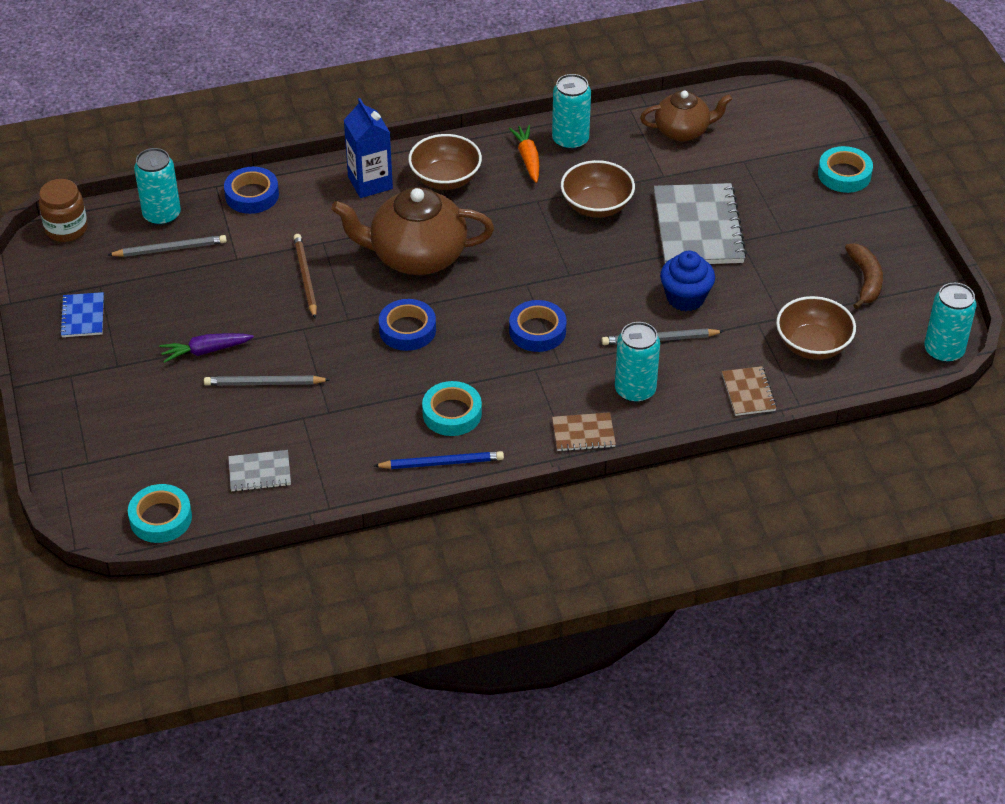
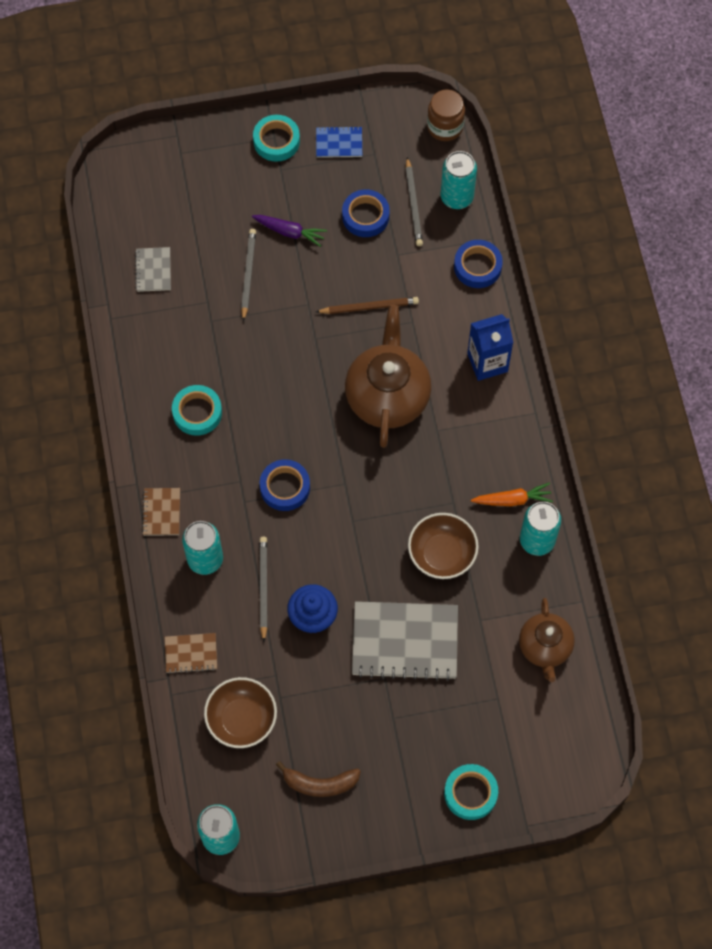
camera: 95 degrees right, 20 degrees up
turquoise tape [128,484,192,543] -> turquoise tape moved to [253,115,300,162]
purple carrot [159,333,254,363] -> purple carrot turned 120 degrees clockwise [252,215,327,247]
blue pencil [374,451,504,469] -> none
blue tape [379,299,436,351] -> blue tape moved to [342,189,390,237]
brown bowl [408,134,482,190] -> none

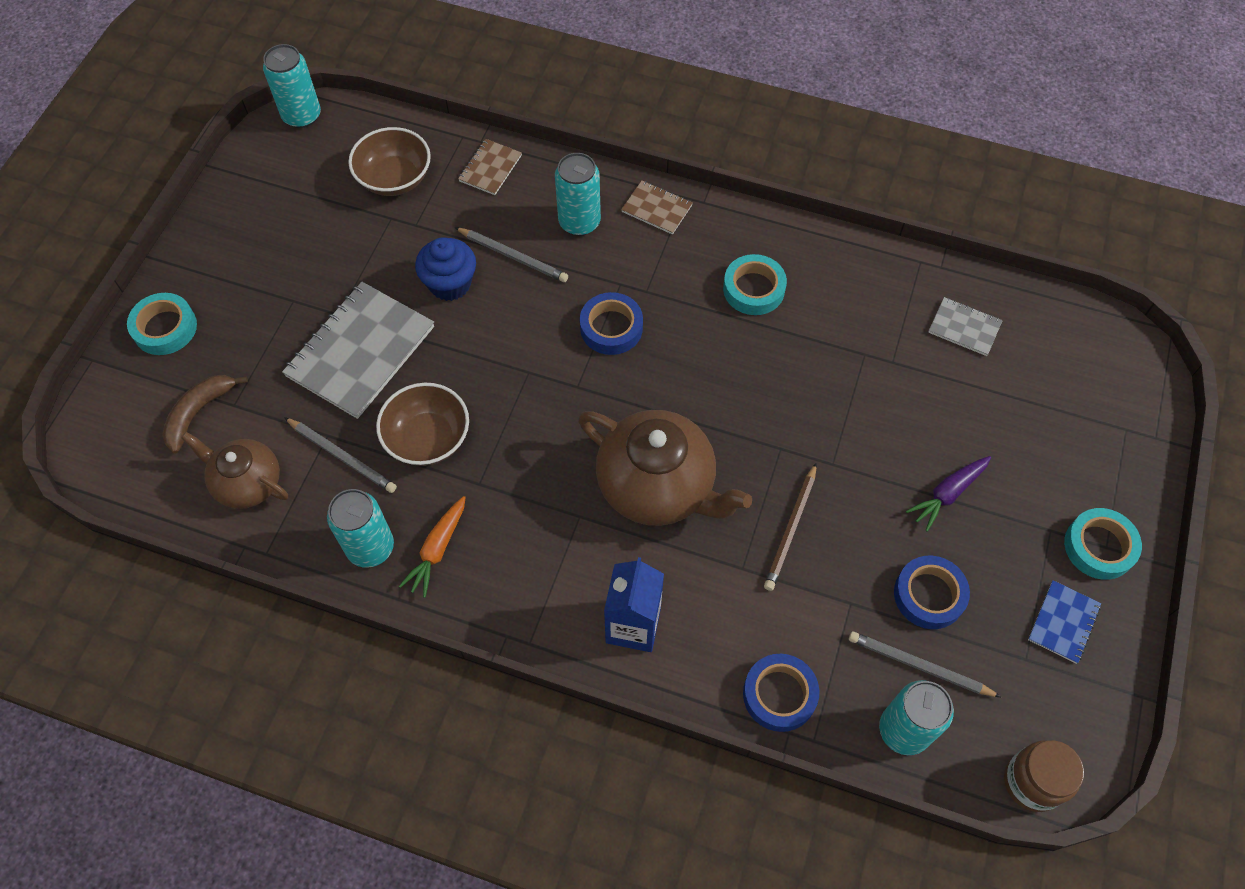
camera: 120 degrees right, 5 degrees down
grey pencil [241,229,256,322] -> grey pencil moved to [284,417,397,493]
brown banana [276,761,361,797] -> brown banana moved to [162,375,248,453]

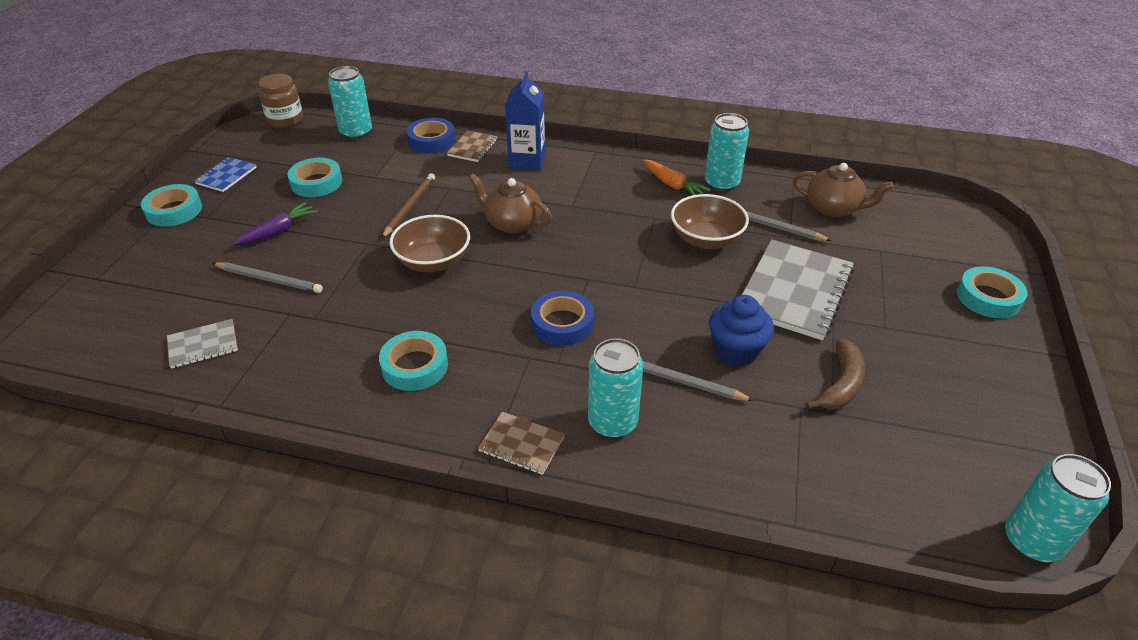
camera: 175 degrees right, 20 degrees down
brown banana [162,375,248,453] -> brown banana moved to [805,338,865,410]
brown bowl [348,127,431,196] -> brown bowl moved to [389,215,470,272]
orange carrot [399,496,466,598] -> orange carrot turned 120 degrees clockwise [643,160,710,195]
brown notebook [458,139,522,195] -> brown notebook moved to [447,130,498,162]
brown teapot [578,410,752,526] -> brown teapot [469,174,552,234], size x0.61
grey pencil [849,632,1001,697] -> grey pencil moved to [212,262,323,293]
blue tape [894,556,970,629] -> turquoise tape [288,158,342,197]
grey notebook [928,297,1003,356] -> grey notebook turned 45 degrees counterclockwise [167,319,238,368]

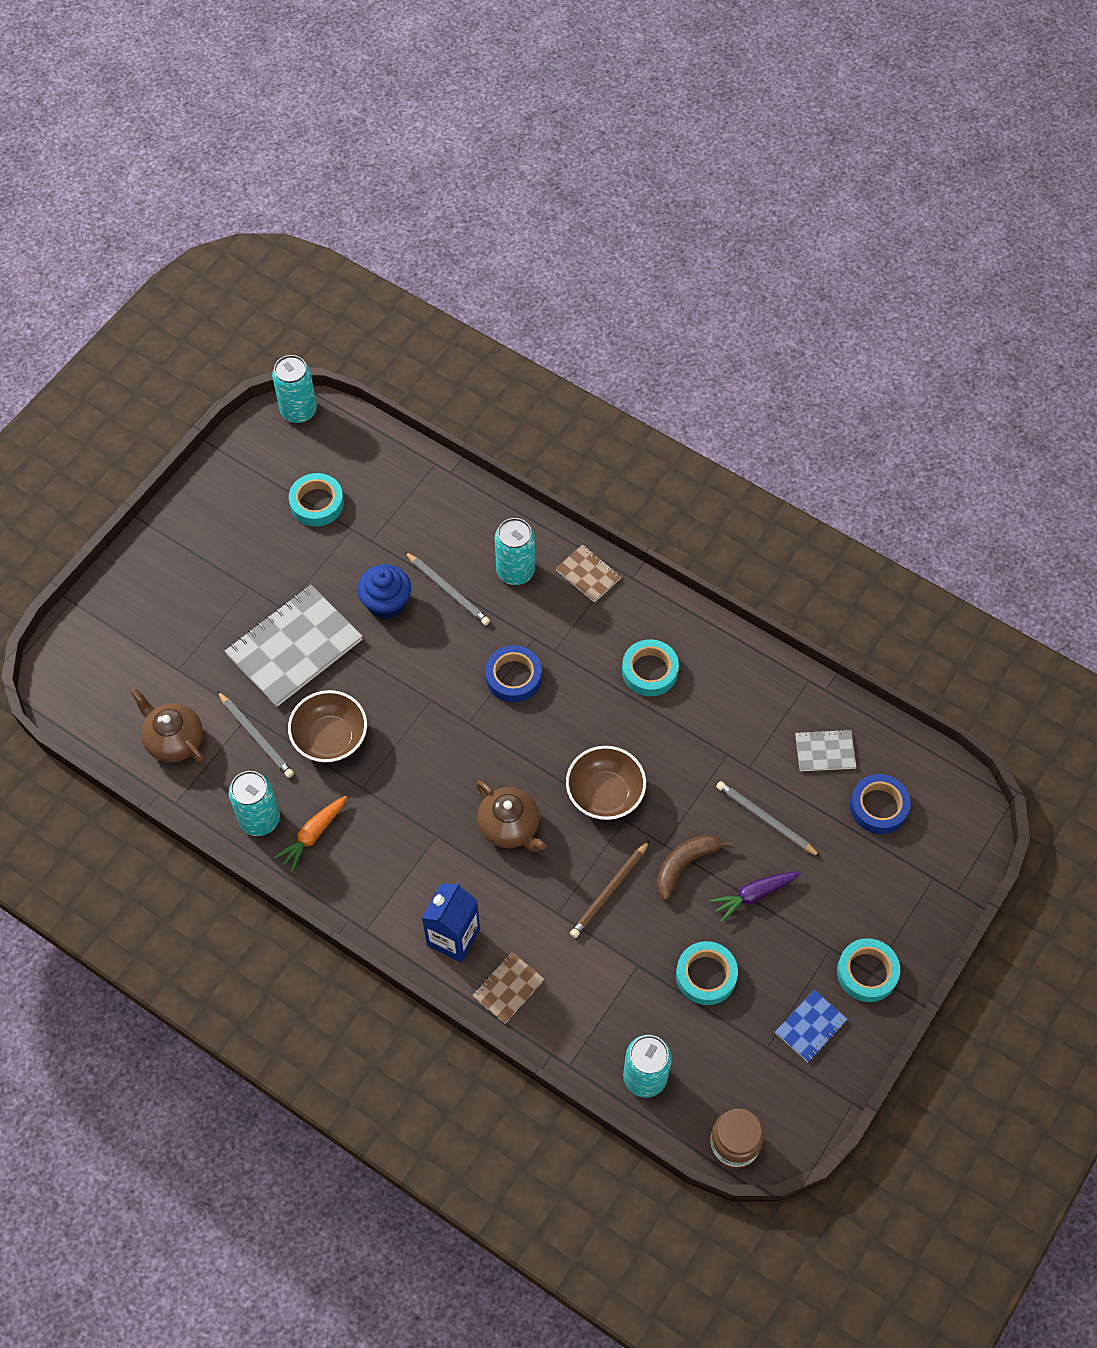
camera: 160 degrees left, 20 degrees up
blue tape [406,118,455,153] -> blue tape moved to [850,774,911,834]
orange carrot [643,160,710,195] -> orange carrot turned 120 degrees counterclockwise [274,796,347,872]
brown banana [805,338,865,410] -> brown banana moved to [656,835,734,900]
turquoise tape [957,266,1027,318] -> turquoise tape moved to [289,473,344,526]

